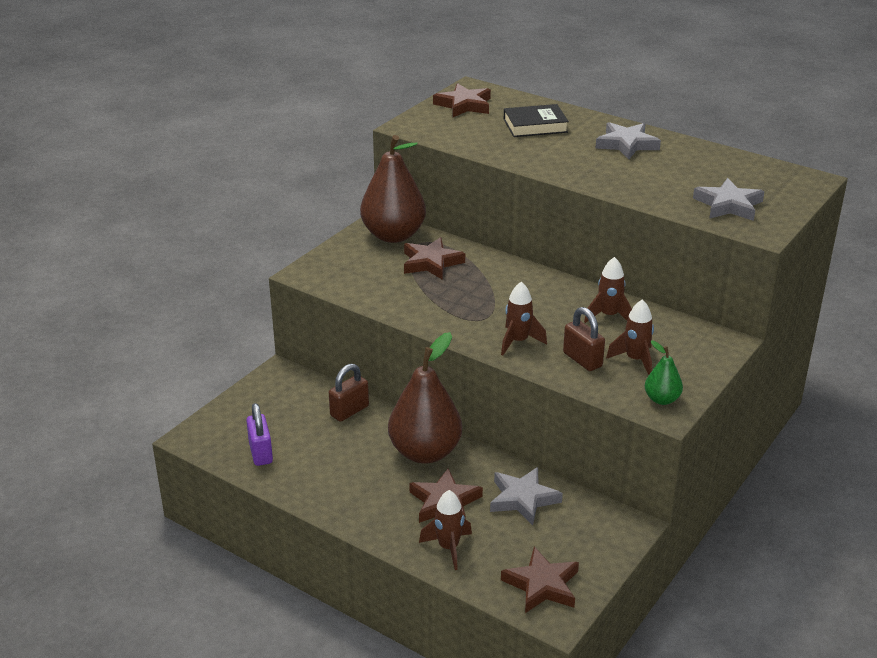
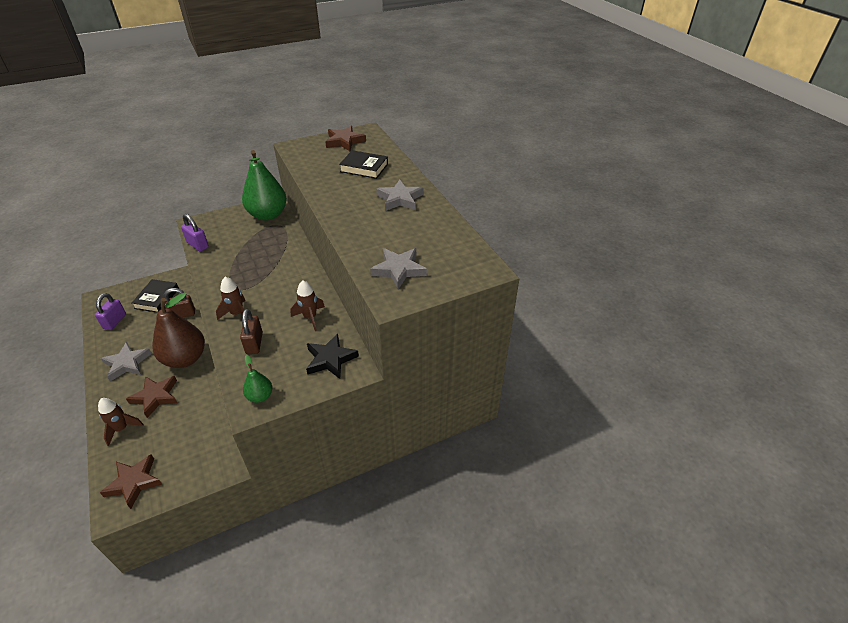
camera: 30 degrees right, 10 degrees up
brown pear [360,135,426,243] -> green pear [242,150,287,221]
brown star [404,237,465,280] -> none
grey star [490,467,563,525] -> grey star moved to [101,342,152,381]
brown rocket [606,299,654,375] -> none
none -> black book [132,279,179,313]
none -> purple padlock [181,214,209,251]
none -> black star [306,333,359,379]

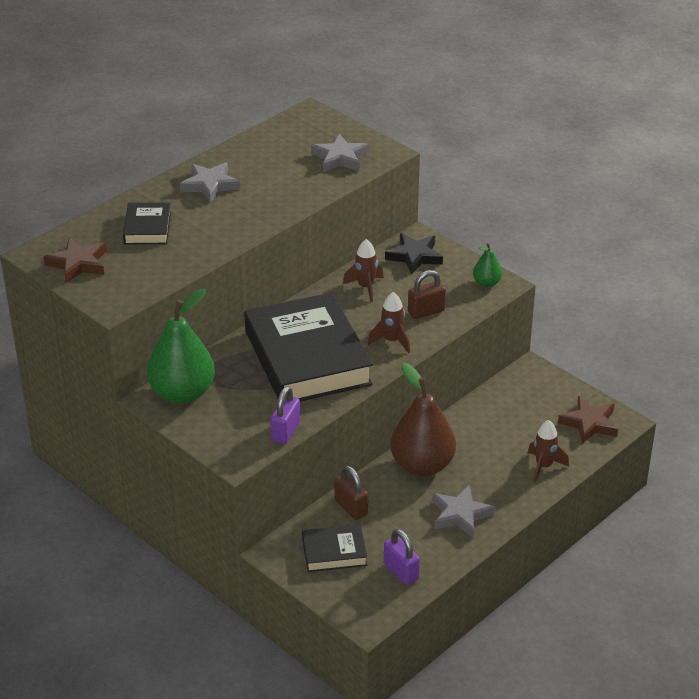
camera: 110 degrees left, 5 degrees down
purple padlock [95,293,126,330] -> purple padlock turned 60 degrees clockwise [384,529,420,585]
brown star [126,376,177,418] -> none
none -> black book [244,292,373,402]

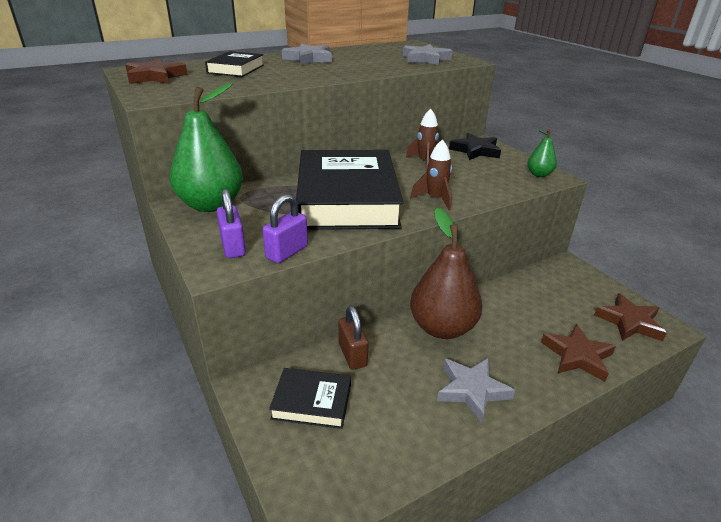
camera: 15 degrees right, 5 degrees down
purple padlock [384,529,420,585] -> purple padlock moved to [217,189,246,258]
brown padlock [408,270,446,319] -> none
brown rocket [528,420,569,483] -> brown star [541,324,616,382]

